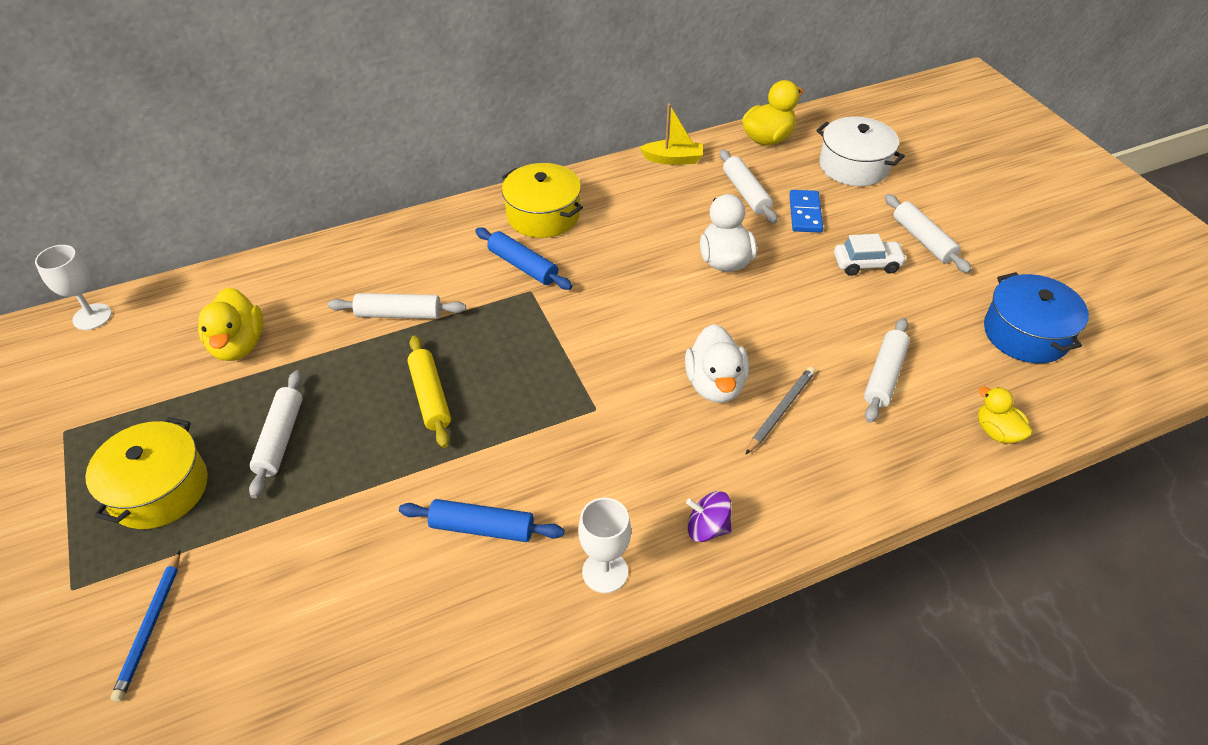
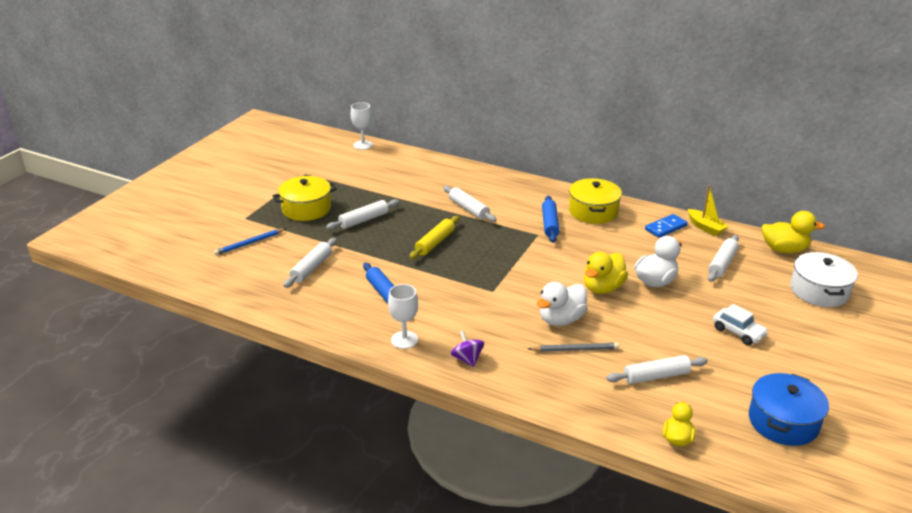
camera: 50 degrees right, 15 degrees down
yellow duck [198,287,263,361] -> yellow duck moved to [584,252,628,294]
blue domino [789,190,823,233] -> blue domino moved to [645,214,688,238]
white rolling pin [885,194,972,273] -> white rolling pin moved to [284,238,337,288]

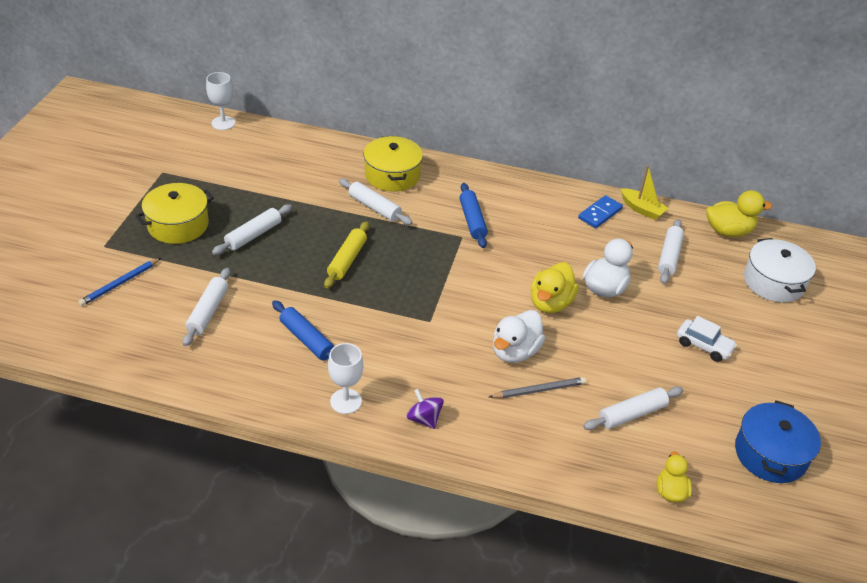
camera: 15 degrees left, 10 degrees up
yellow pot [569,178,622,224] -> yellow pot moved to [364,136,423,191]

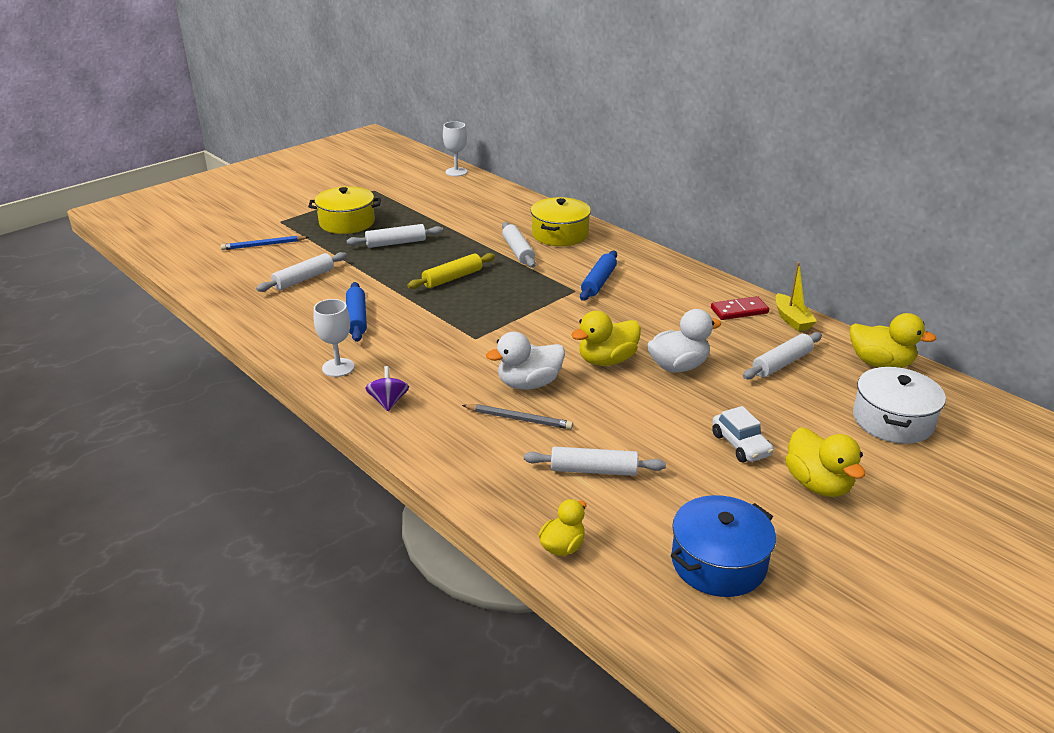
camera: 35 degrees right, 10 degrees down
blue domino [578,195,623,228] -> red domino [711,296,769,320]
none -> yellow duck [785,427,865,497]

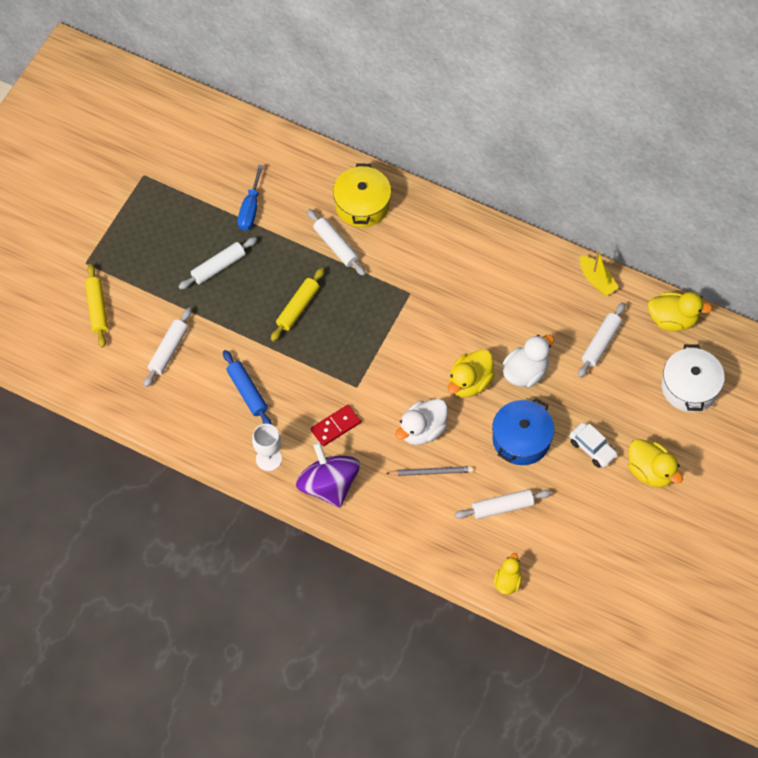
camera: 20 degrees left, 30 degrees up
blue pencil [221,236,309,250] -> yellow rolling pin [85,264,108,348]
yellow pot [308,186,381,234] -> none
purple spinning top [365,366,409,411] -> purple spinning top [296,442,360,508], size x2.01
white goblet [443,121,467,176] -> none
blue rolling pin [580,251,617,301] -> none
blue pot [671,495,776,597] -> blue pot moved to [492,398,554,465]
red domino [711,296,769,320] -> red domino moved to [311,405,361,446]
none -> blue screwdriver [237,164,263,231]

